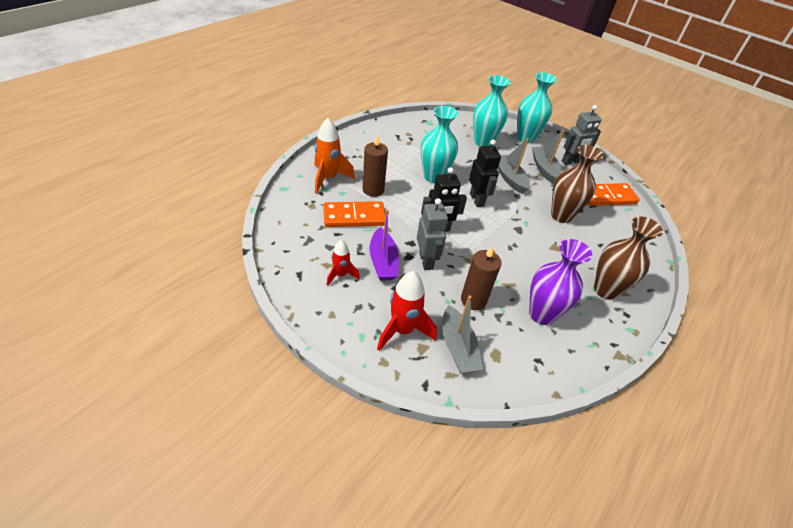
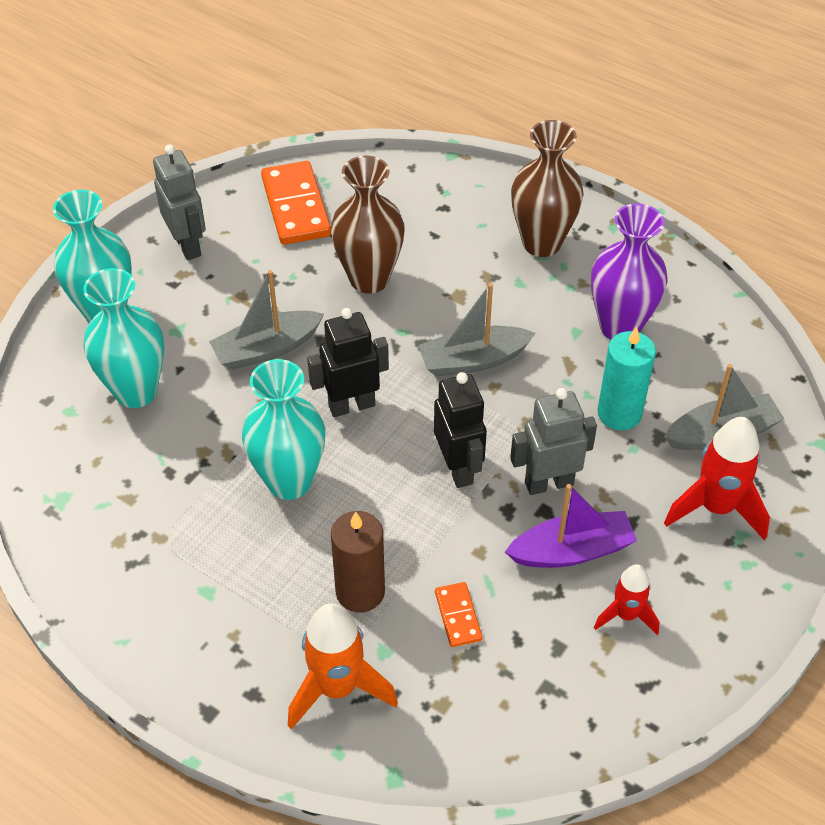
camera: 90 degrees left, 5 degrees up
orange domino [323,201,385,227] -> orange domino [435,582,482,647], size x0.51
brown candle [461,246,501,310] -> turquoise candle [597,327,656,430]
grey boat [532,129,565,184] -> grey boat moved to [418,283,536,377]

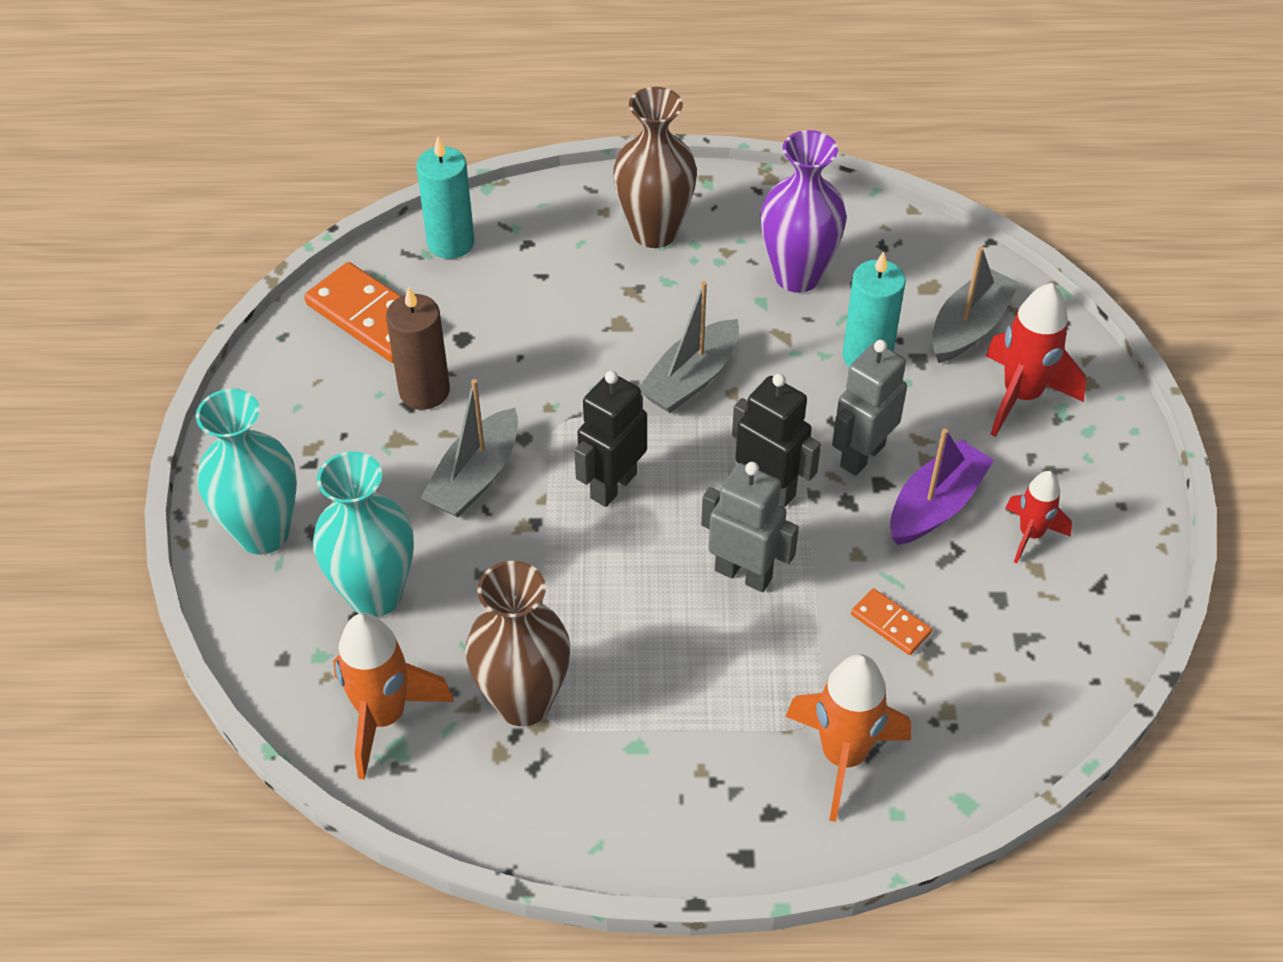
camera: 35 degrees left, 0 degrees up
grey robot [153,144,206,260] -> grey robot moved to [701,462,799,592]
turquoise vase [242,359,325,500] -> none
brown vase [331,156,405,294] -> brown vase moved to [465,561,570,726]
brown candle [331,511,385,612] -> brown candle moved to [386,287,450,410]
none -> orange rocket [333,613,454,780]
none -> turquoise candle [417,136,474,259]

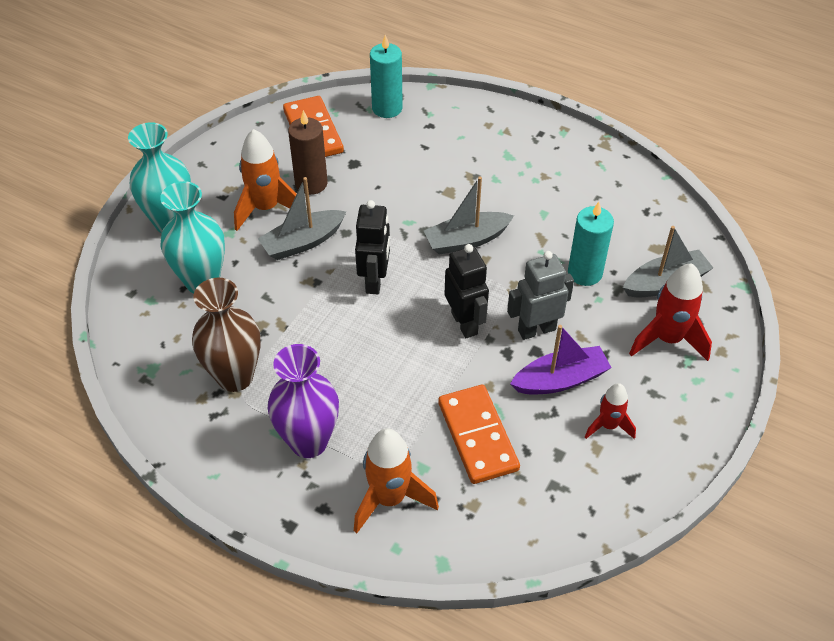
camera: 30 degrees right, 0 degrees up
orange rocket [333,613,454,780] -> orange rocket moved to [234,129,296,231]
black robot [574,371,647,507] -> black robot turned 120 degrees clockwise [355,200,390,294]
brown vase [613,87,697,248] -> none
grey robot [701,462,799,592] -> none
purple vase [761,130,847,293] -> purple vase moved to [268,344,339,458]
orange domino [851,588,932,655] -> orange domino [438,385,520,484], size x1.96

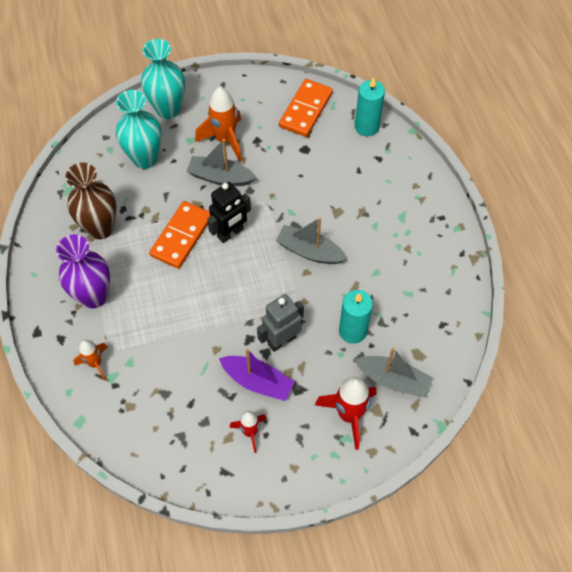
camera: 45 degrees right, 10 degrees up
brown candle [288,110,328,195] -> none
orange rocket [354,428,439,533] -> orange rocket [73,340,107,381], size x0.60
orange domino [438,385,520,484] -> orange domino moved to [149,201,210,269]
black robot [445,244,489,338] -> none
grey robot [507,251,574,340] -> grey robot turned 60 degrees counterclockwise [257,294,304,352]

